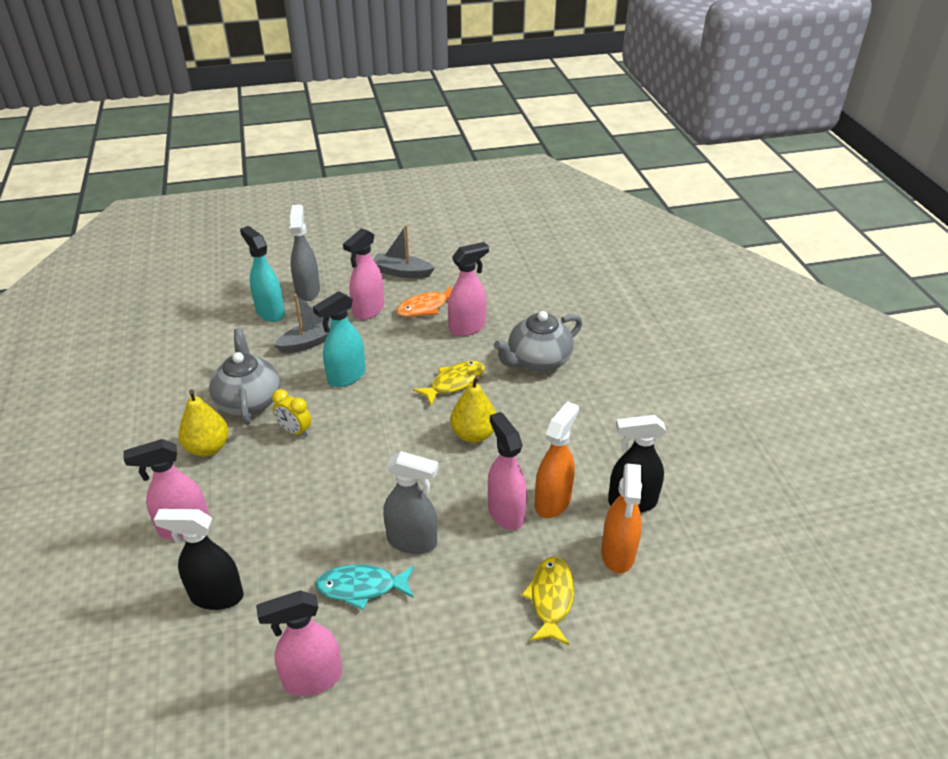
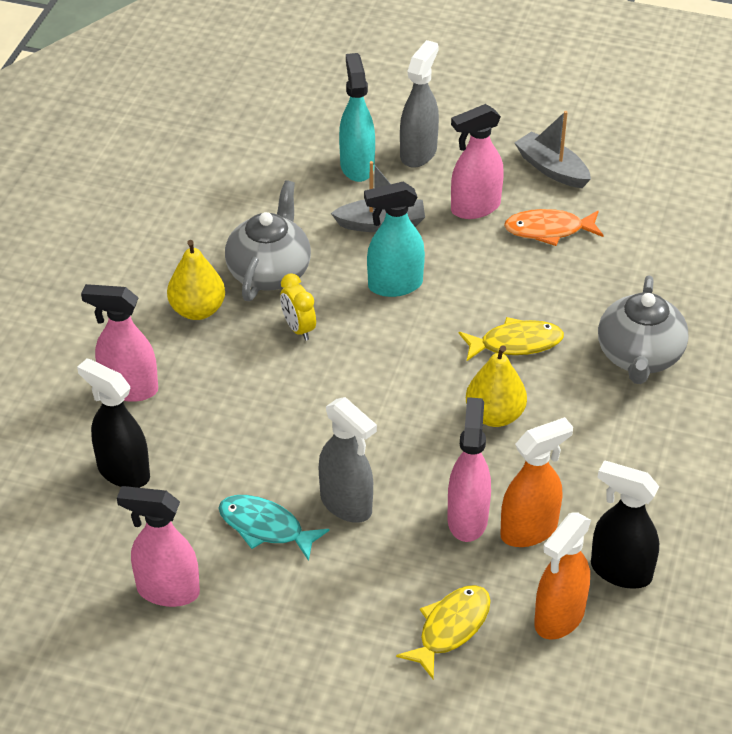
camera: 30 degrees right, 5 degrees up
pink spray bottle [448,242,489,336] -> none
grey teapot [494,311,582,372] -> grey teapot turned 75 degrees counterclockwise [598,275,689,384]

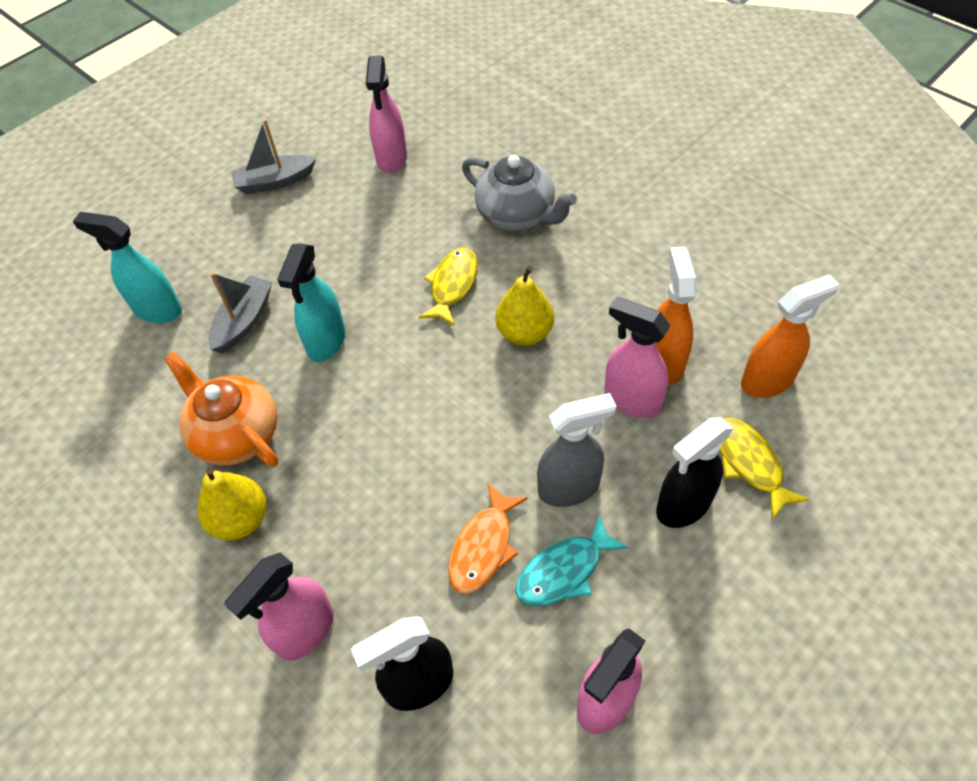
camera: 60 degrees left, 10 degrees up
grey teapot [225,180,311,301] -> orange teapot [164,352,278,467]
yellow clock [280,273,316,341] -> none
grey spray bottle [400,40,439,168] -> none
pink spray bottle [451,104,504,219] -> pink spray bottle moved to [366,55,407,174]
orange fish [504,209,604,246] -> orange fish moved to [448,483,528,594]
orange spray bottle [534,512,591,640] -> orange spray bottle turned 90 degrees counterclockwise [741,274,839,398]
black spray bottle [591,460,659,589] -> black spray bottle moved to [656,417,734,528]

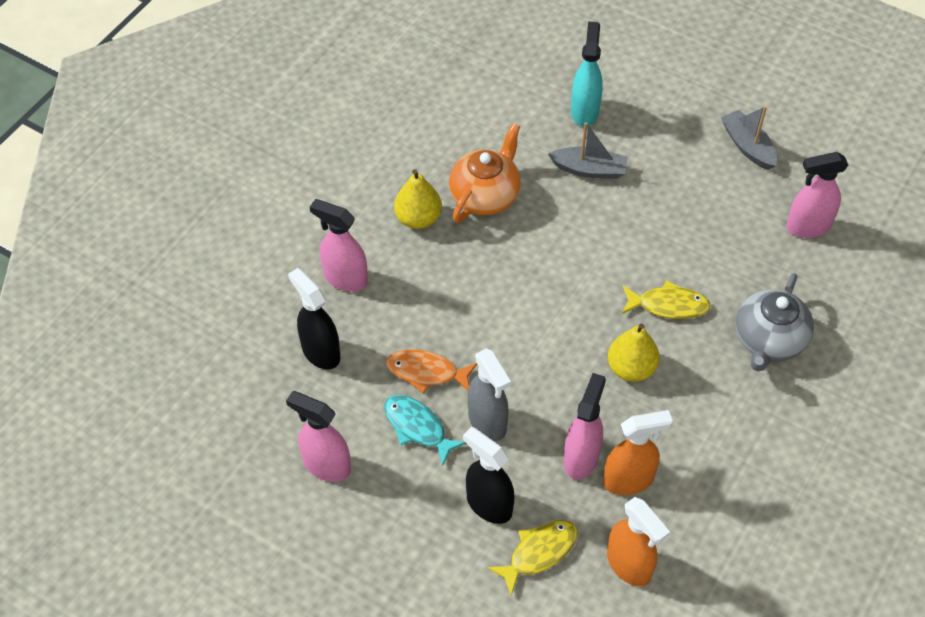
camera: 75 degrees right, 0 degrees up
turquoise spray bottle [277,243,345,362] -> none

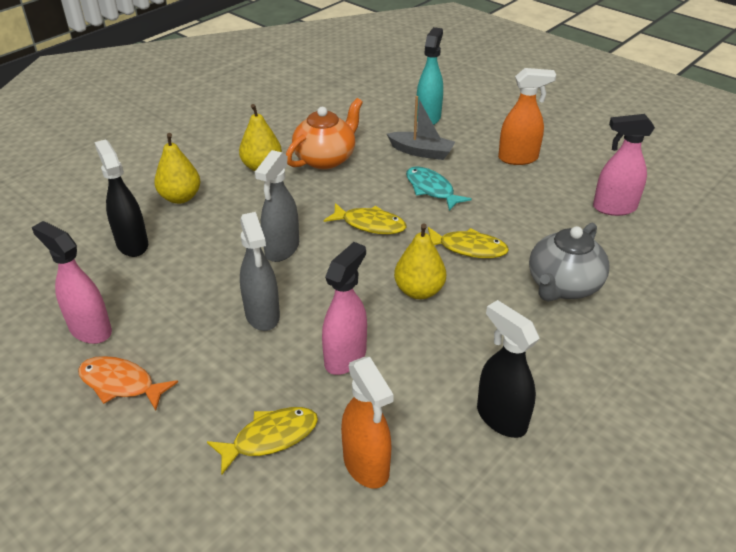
camera: 10 degrees right, 15 degrees down
pink spray bottle [310,199,368,292] -> yellow pear [154,133,200,204]
turquoise fish [384,395,466,466] -> turquoise fish moved to [406,166,472,211]
orange fish [386,349,477,393] -> orange fish moved to [78,356,178,411]
black spray bottle [463,427,515,524] -> black spray bottle moved to [477,300,540,438]
orange spray bottle [603,410,673,495] -> orange spray bottle moved to [498,68,556,165]
grey boat [721,106,777,170] -> none
none -> grey spray bottle [255,150,299,262]
none -> yellow fish [324,203,406,234]

